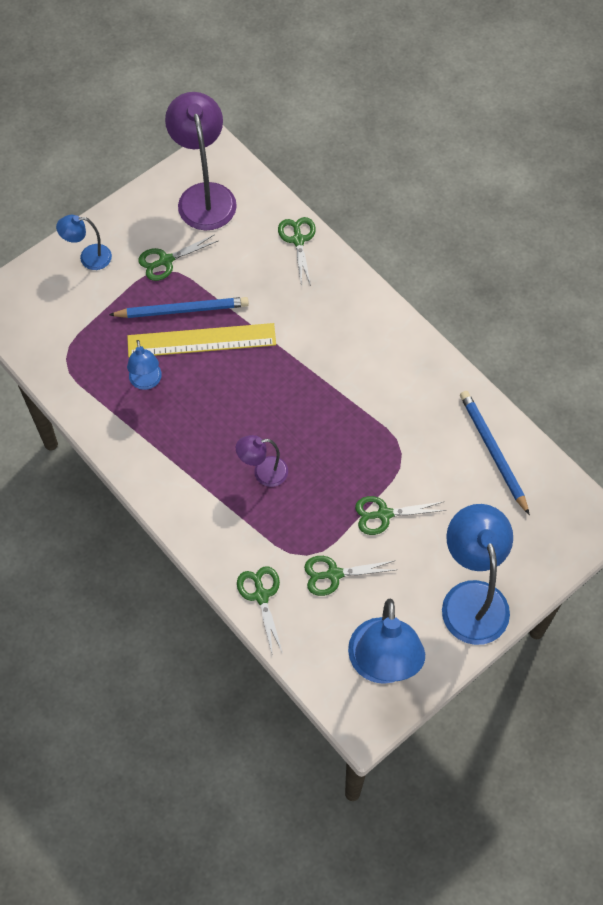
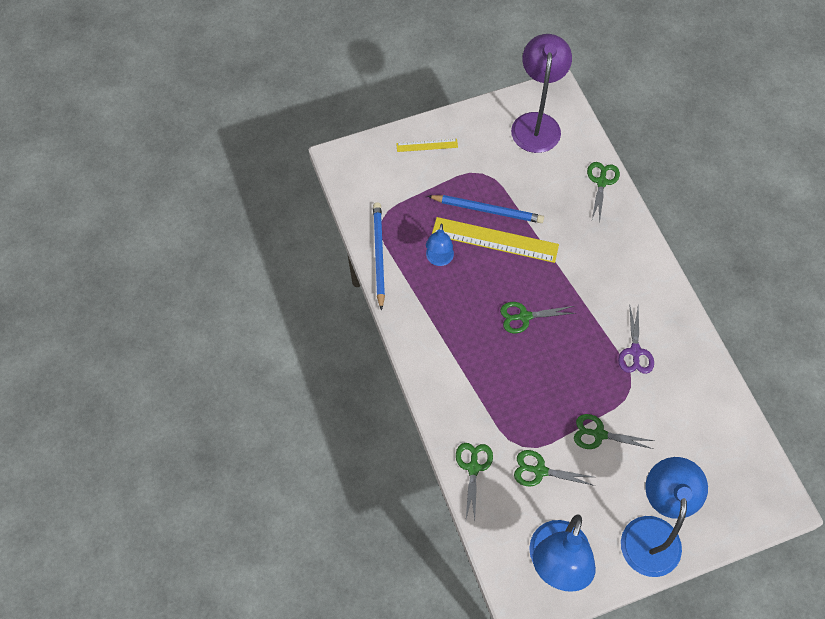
camera: 20 degrees right, 0 degrees up
blue lamp [56,215,112,270] -> yellow ruler [396,139,458,152]
green scissors [138,234,218,281] -> green scissors moved to [500,302,575,333]
purple lamp [236,435,288,487] -> none
blue pencil [460,391,530,515] -> blue pencil moved to [373,202,385,311]
none -> purple scissors [618,307,654,374]

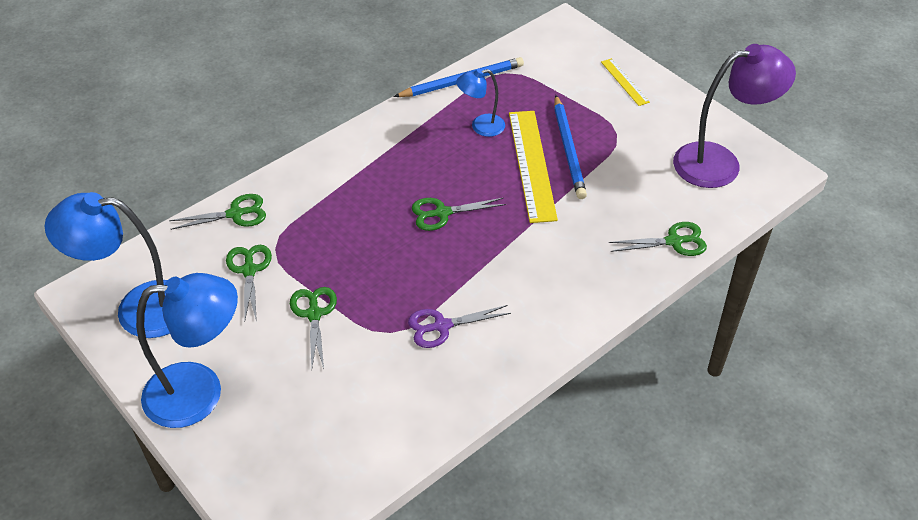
camera: 70 degrees right, 15 degrees down
green scissors [500,302,575,333] -> green scissors turned 75 degrees counterclockwise [412,198,507,231]

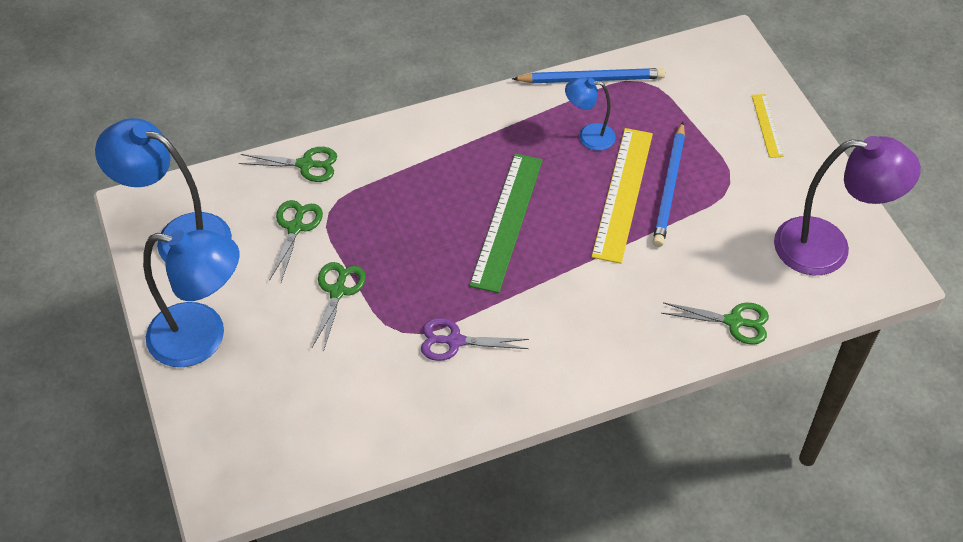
camera: 20 degrees right, 5 degrees up
green scissors [412,198,507,231] -> green ruler [469,154,543,293]

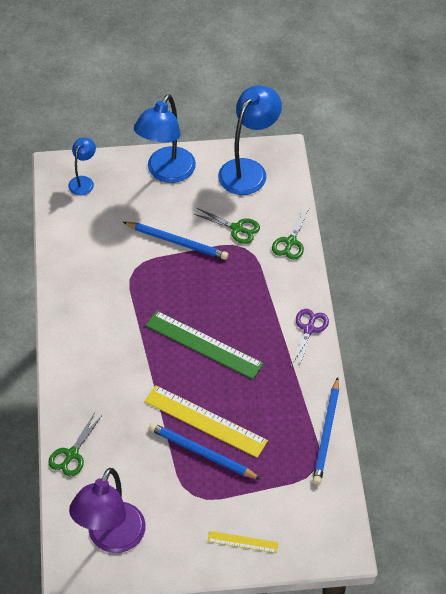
camera: 105 degrees right, 0 degrees up
green scissors [312,262,366,349] -> blue pencil [123,222,228,260]
purple scissors [421,318,529,361] -> purple scissors moved to [291,309,329,367]
blue lamp [565,77,616,151] -> blue lamp moved to [68,137,96,195]

